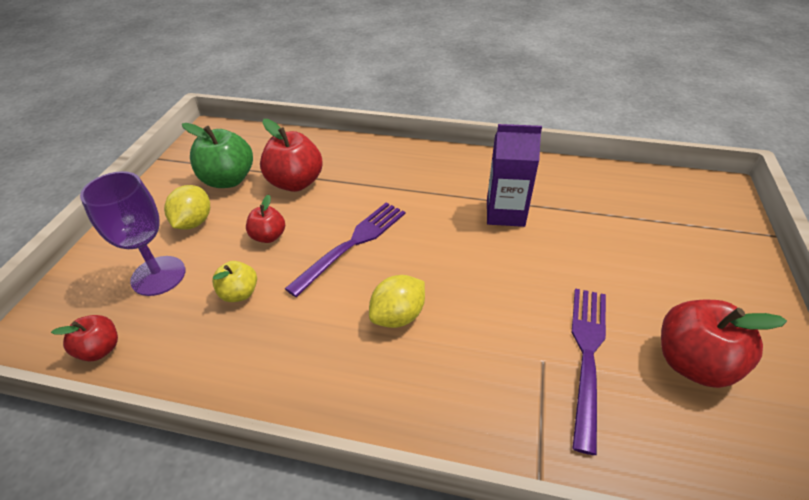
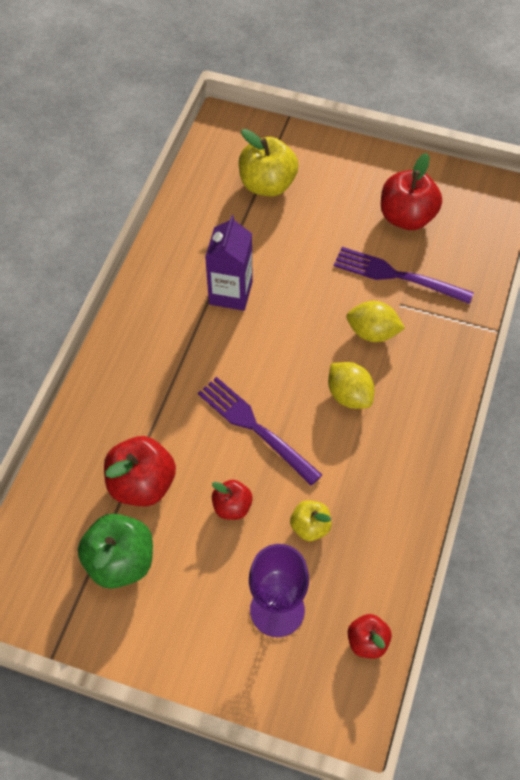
camera: 85 degrees left, 15 degrees up
yellow lemon [164,185,210,229] -> yellow lemon moved to [346,301,405,342]
none -> yellow apple [239,129,299,197]

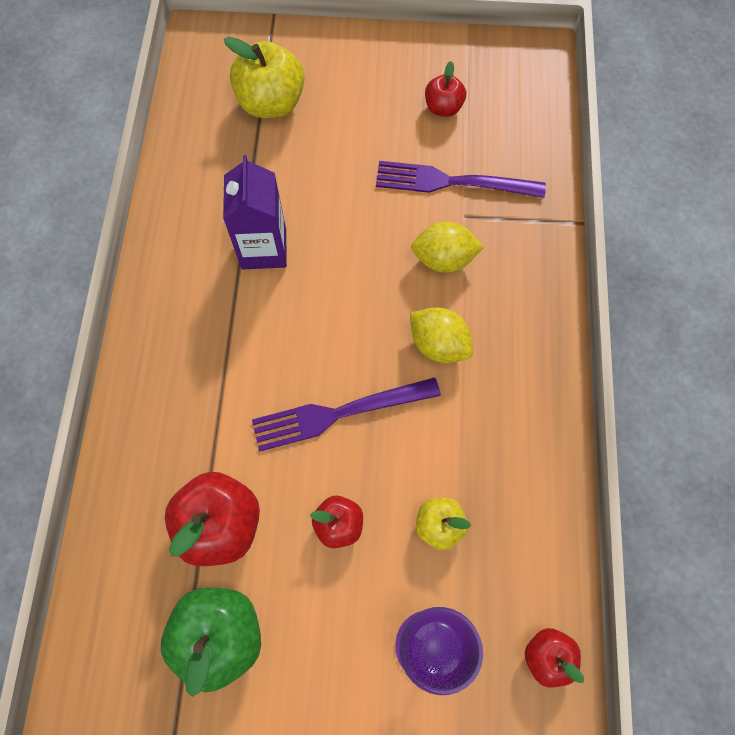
camera: 15 degrees left, 10 degrees up
purple fork [198,377,322,486] -> purple fork turned 45 degrees counterclockwise [252,377,441,452]
red apple [381,153,442,230] -> red apple [425,61,466,117], size x0.57

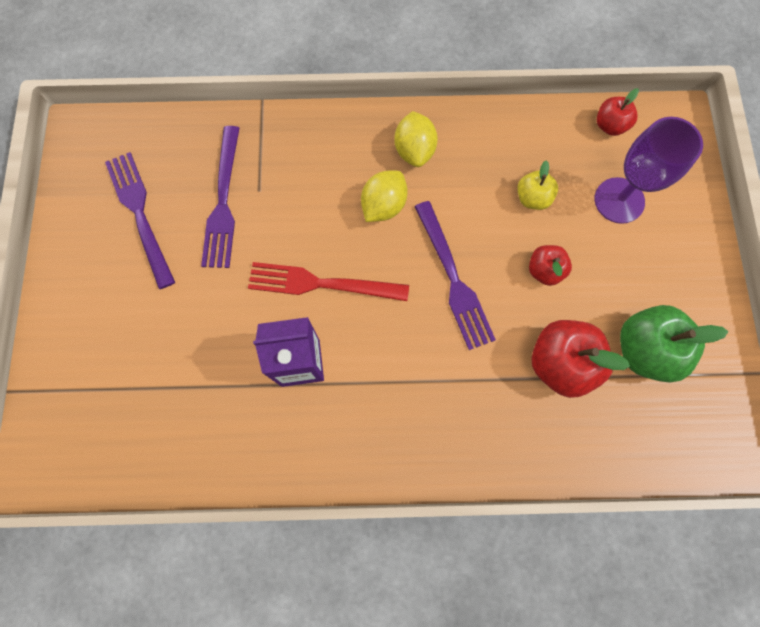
camera: 95 degrees left, 5 degrees up
yellow apple [224,37,305,118] -> none
yellow lemon [411,222,484,273] -> yellow lemon moved to [394,111,438,167]
red apple [425,61,466,117] -> purple fork [105,152,175,289]
none -> red fork [248,262,409,301]

